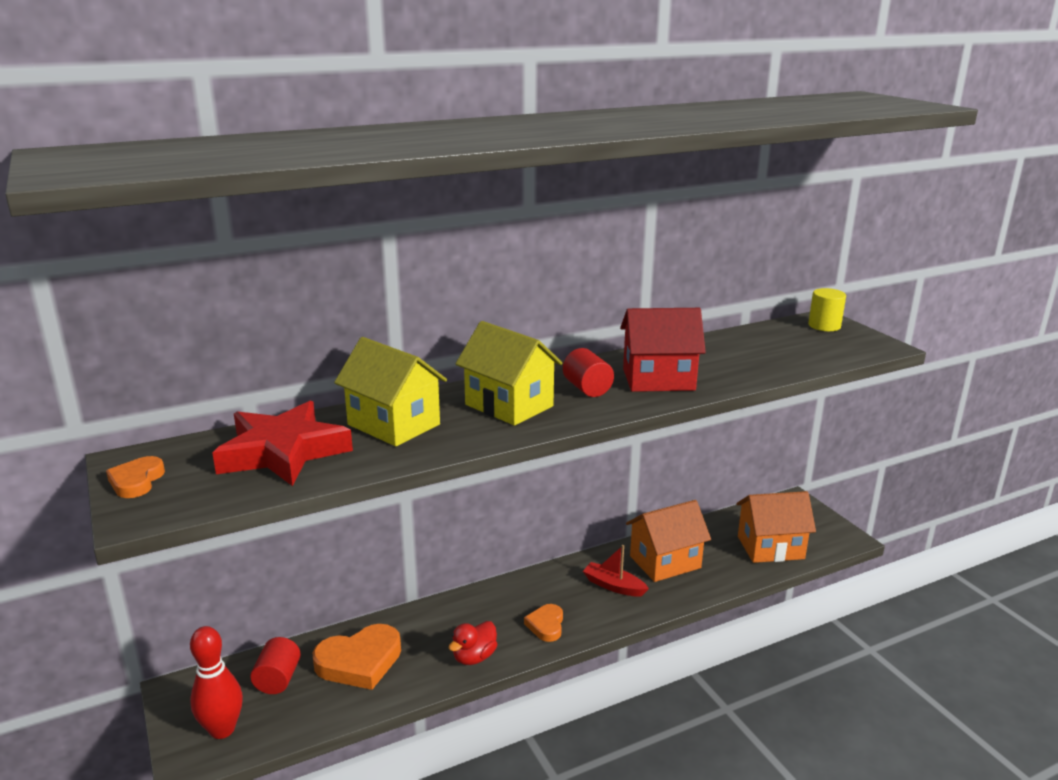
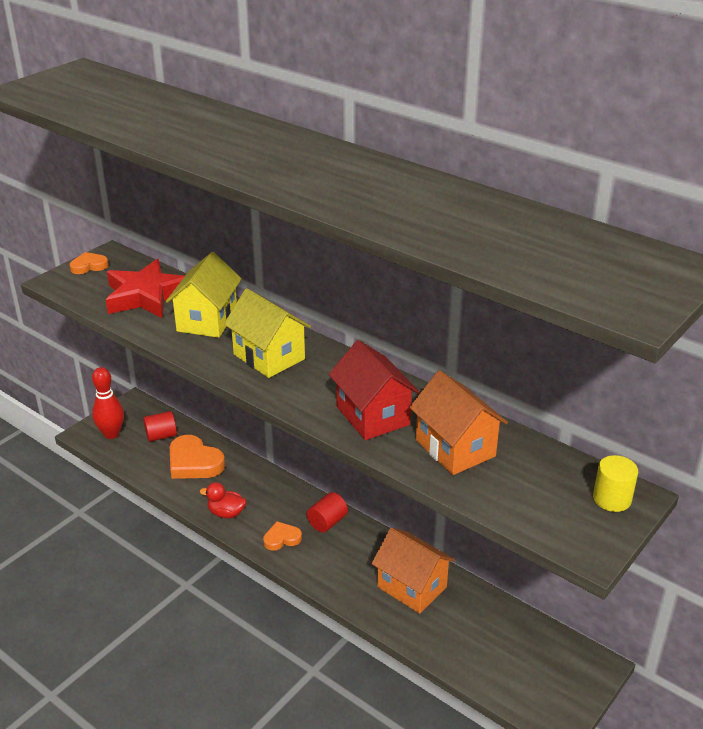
camera: 65 degrees right, 10 degrees up
yellow house [455,321,562,426] -> yellow house turned 60 degrees counterclockwise [224,288,311,378]
red cylinder [563,348,614,397] -> red cylinder moved to [307,492,348,532]
red boat [583,545,649,597] -> none
orange house [736,491,816,563] -> orange house moved to [409,370,508,475]

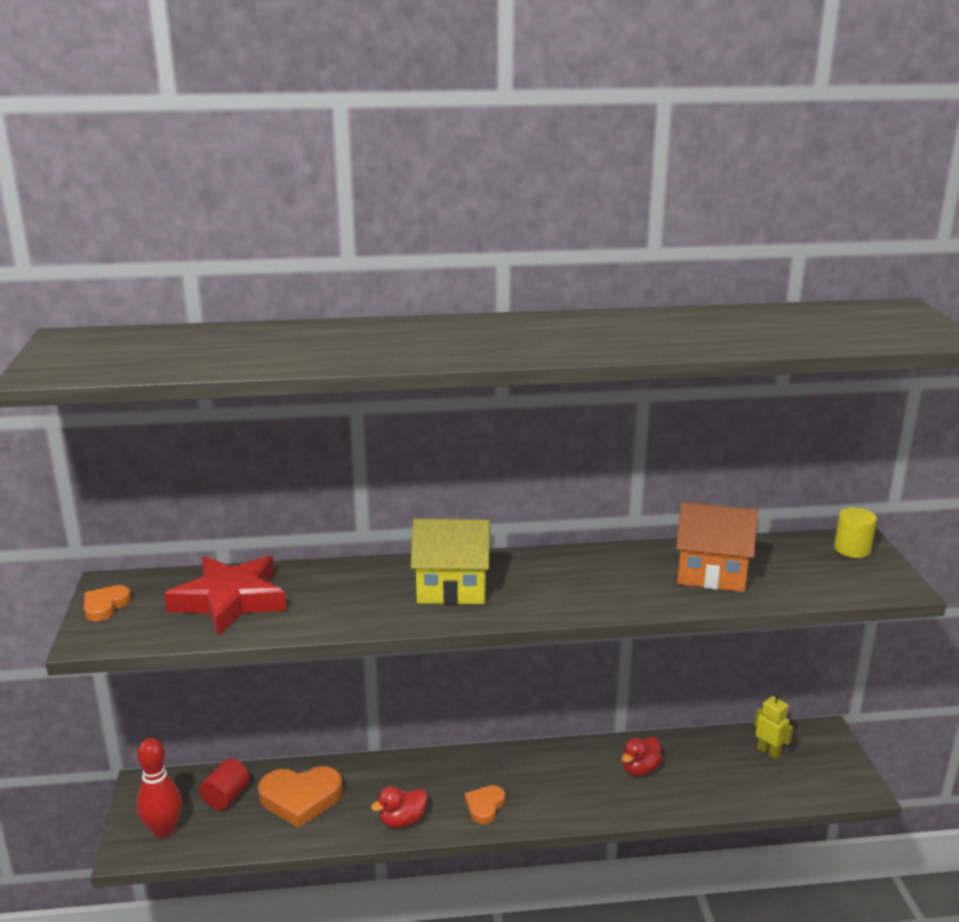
camera: 45 degrees left, 10 degrees down
yellow house [166,252,242,338] -> none
red cylinder [307,492,348,532] -> none
red house [329,340,420,440] -> none
orange house [372,528,455,614] -> red duck [622,737,663,776]
none -> yellow robot [754,692,793,760]

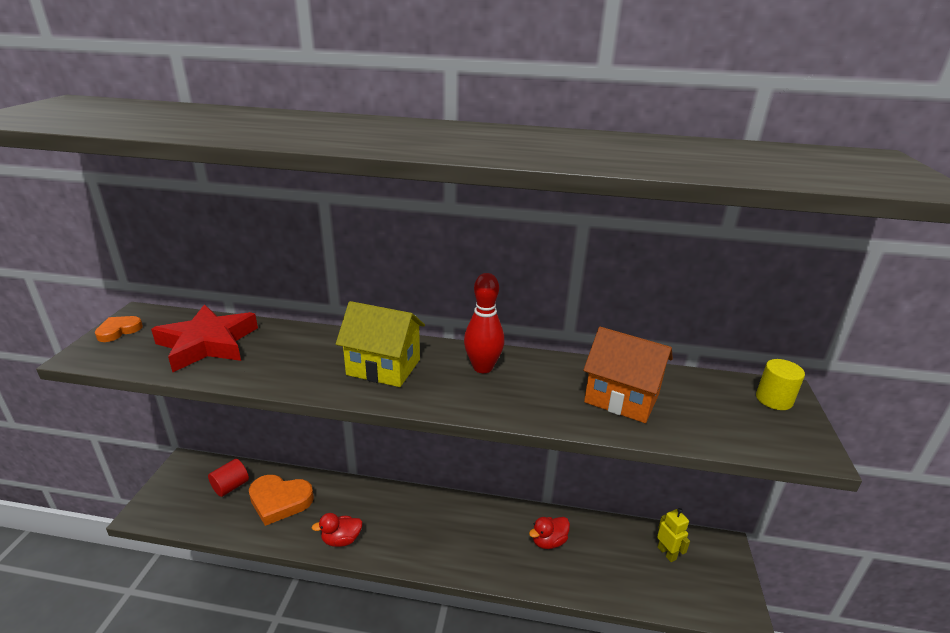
camera: 15 degrees right, 5 degrees up
red bowling pin [136,738,182,838] -> red bowling pin moved to [464,273,505,373]
orange heart [465,785,505,824] -> none

